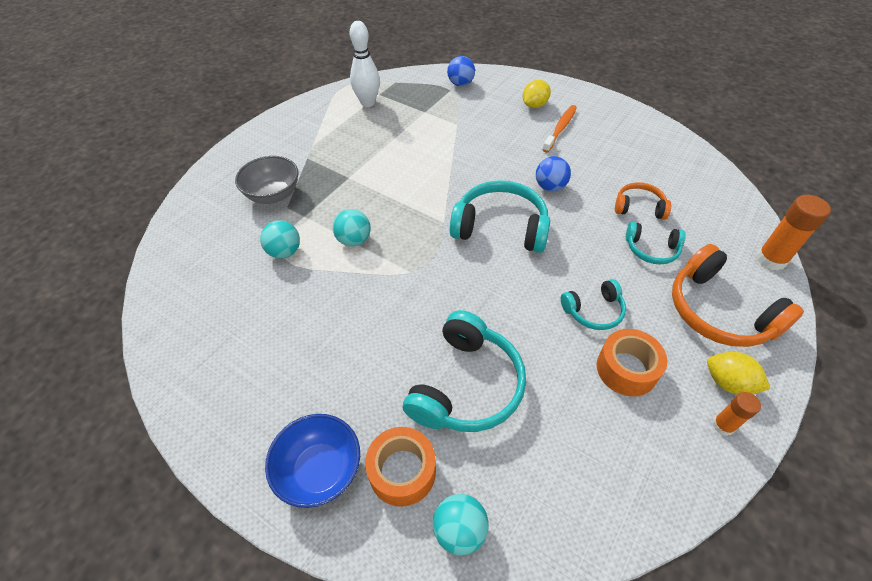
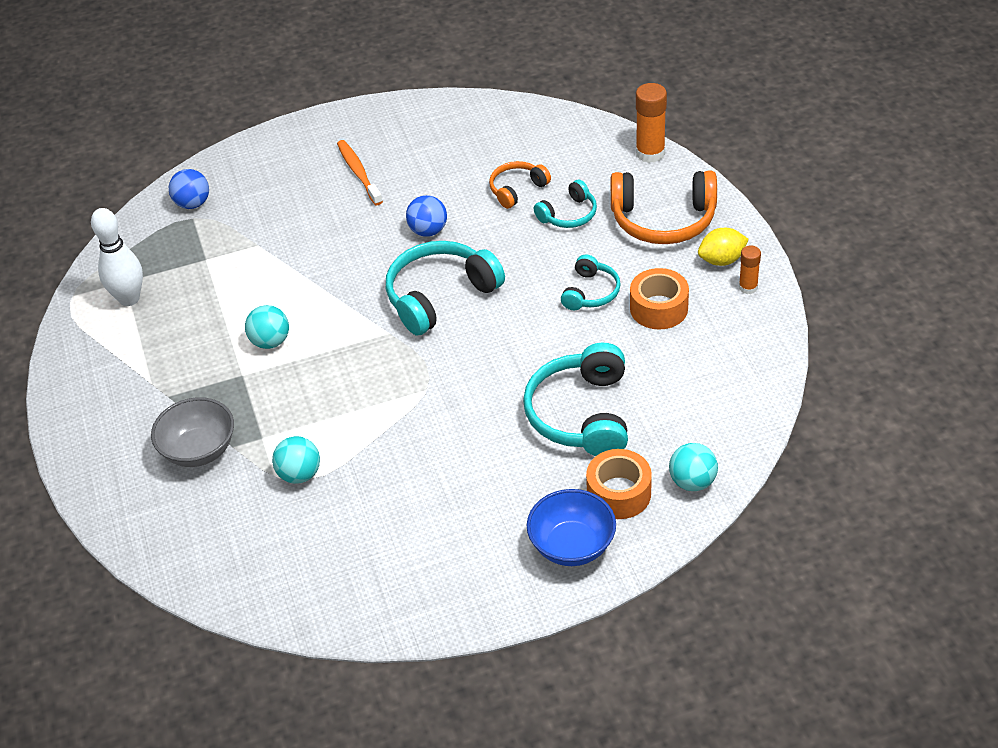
camera: 50 degrees left, 5 degrees down
turquoise ball [333,209,371,247] -> turquoise ball moved to [245,305,289,349]
turquoise headphones [403,310,526,432] -> turquoise headphones turned 150 degrees counterclockwise [523,343,628,456]
yellow lemon [523,80,551,108] -> none

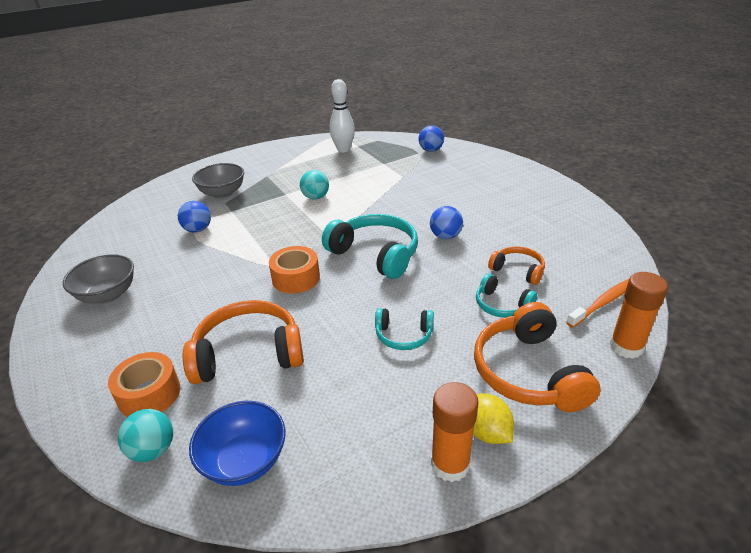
camera: 75 degrees right, 10 degrees down
turquoise ball [272,436,320,484] -> blue ball [178,201,211,233]
orange toothbrush [337,140,383,205] -> orange toothbrush moved to [566,279,629,328]
turquoise headphones [523,343,628,456] -> orange headphones [183,300,304,384]
blue bowl [527,489,616,566] -> blue bowl moved to [189,401,286,486]
orange tape [630,268,689,329] -> orange tape moved to [269,246,320,294]
orange glue stick [739,246,761,294] -> orange glue stick [431,382,479,482], size x1.70
none -> grey bowl [63,254,134,304]

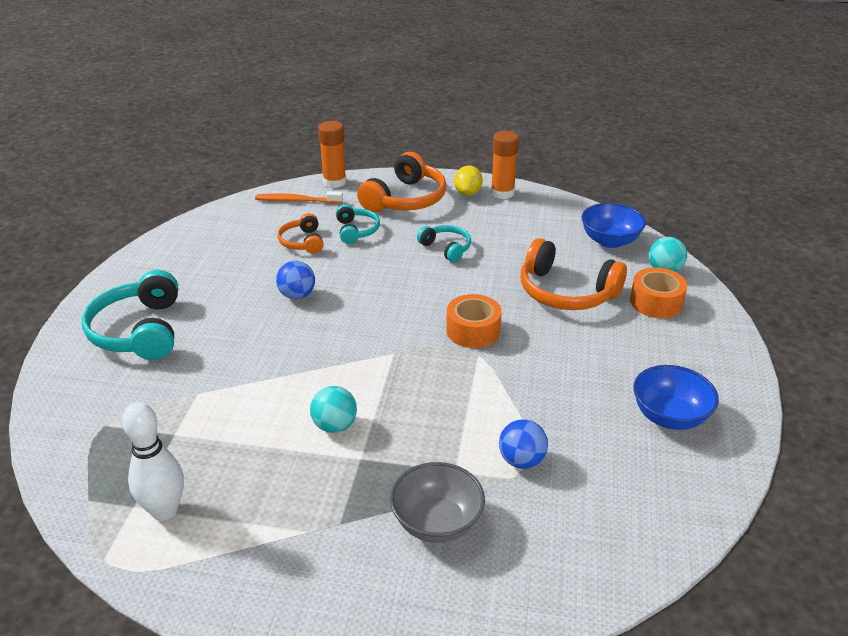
camera: 140 degrees left, 0 degrees up
grey bowl [63,254,134,304] -> blue bowl [633,365,719,430]
turquoise headphones [322,214,418,279] -> turquoise headphones moved to [82,270,178,360]
blue ball [419,125,444,152] -> none

